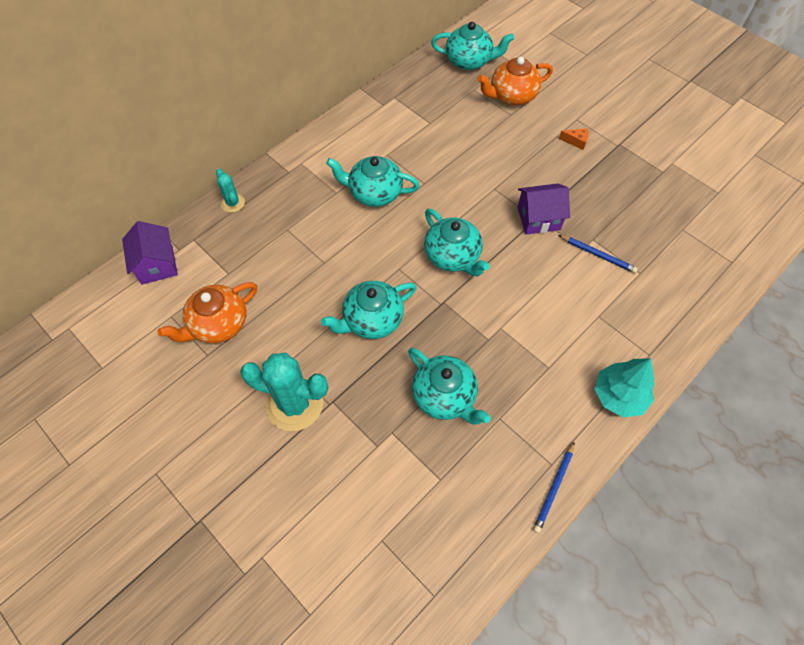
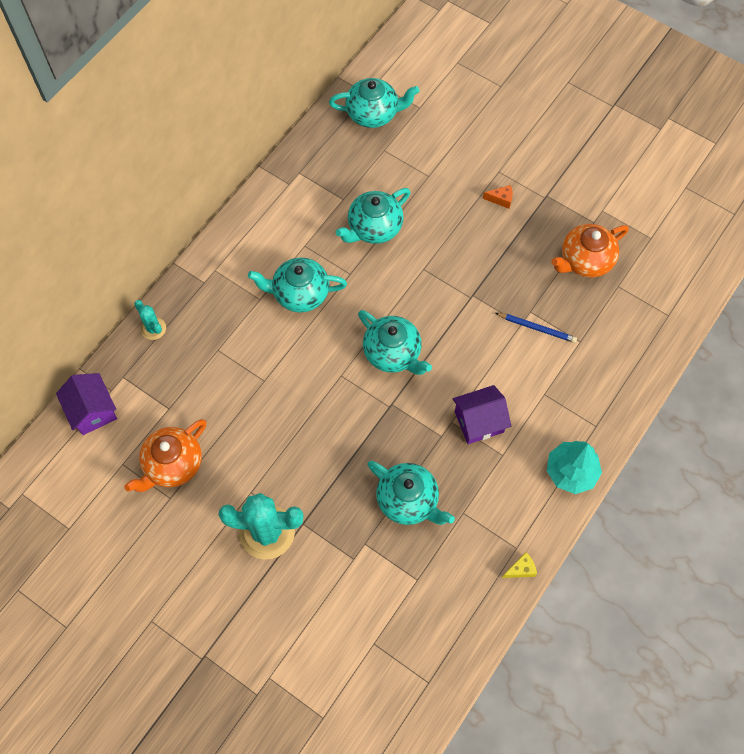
camera: 10 degrees left, 5 degrees up
turquoise teapot [321,281,417,339] -> turquoise teapot moved to [336,188,410,244]
orange teapot [477,57,553,105] -> orange teapot moved to [551,224,629,278]
purple house [517,183,570,235] -> purple house moved to [453,385,511,444]
blue pencil [533,441,575,533] -> yellow cheese [502,552,537,578]

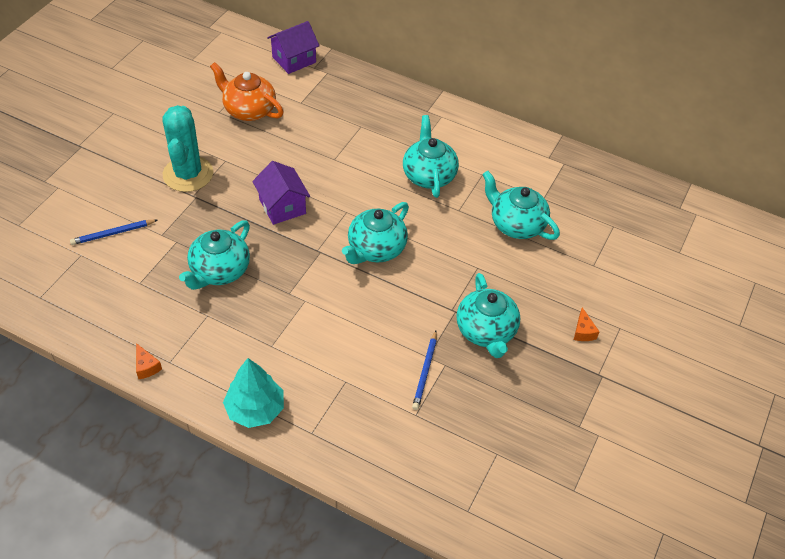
camera: 80 degrees right, 15 degrees down
turquoise cactus [134,300,166,340] -> none
turquoise teapot [329,78,419,128] -> turquoise teapot moved to [456,273,520,358]
purple house [453,385,511,444] -> purple house moved to [252,161,310,225]
yellow cheese [502,552,537,578] -> orange cheese [136,343,162,379]
orange teapot [551,224,629,278] -> none
none -> blue pencil [70,220,157,245]

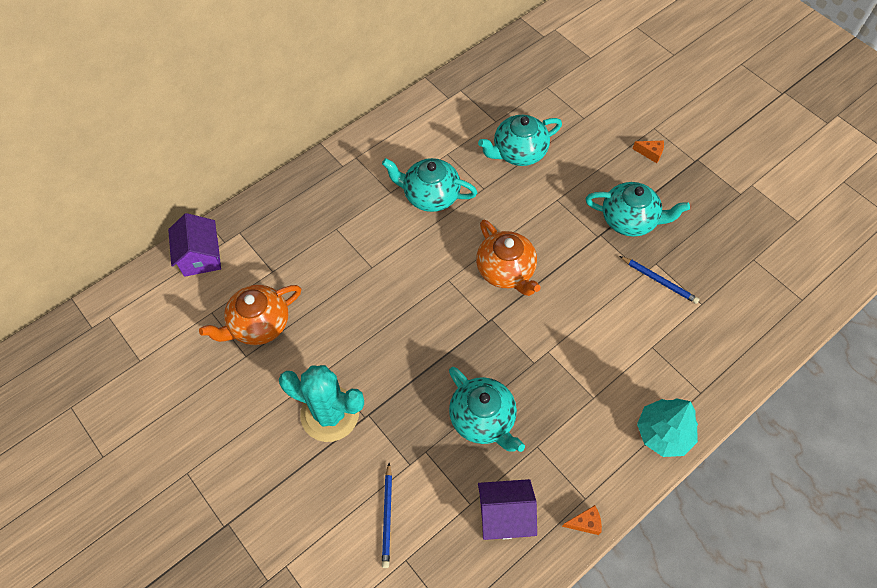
camera: 65 degrees left, 10 degrees up
purple house [252,161,310,225] -> purple house moved to [478,479,537,540]
turquoise teapot [342,202,409,264] -> orange teapot [476,220,541,296]

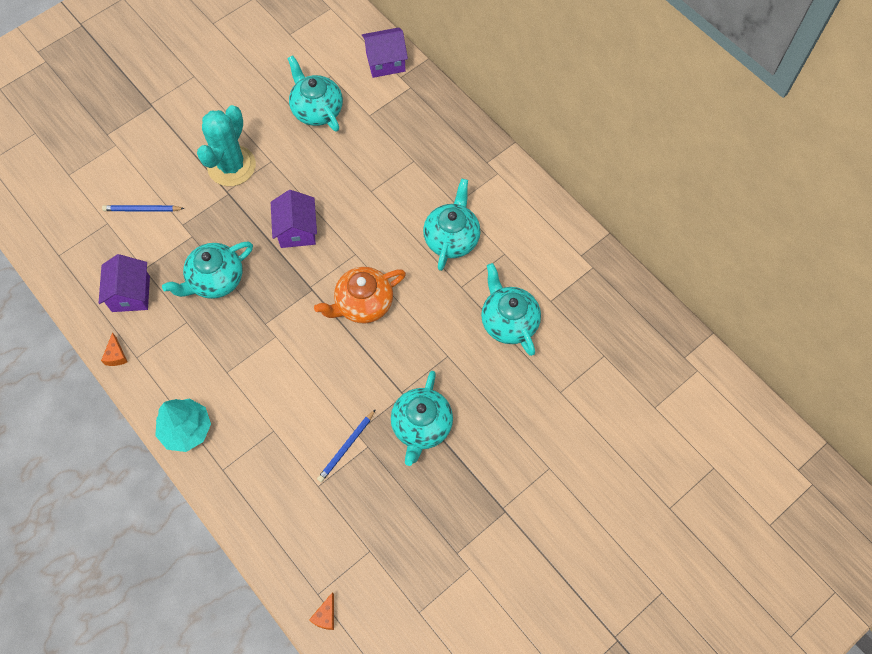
camera: 90 degrees right, 5 degrees up
orange teapot [199,285,301,345] -> turquoise teapot [287,56,343,131]
orange cheese [632,140,664,163] -> orange cheese moved to [309,592,334,630]
none -> purple house [271,190,317,248]

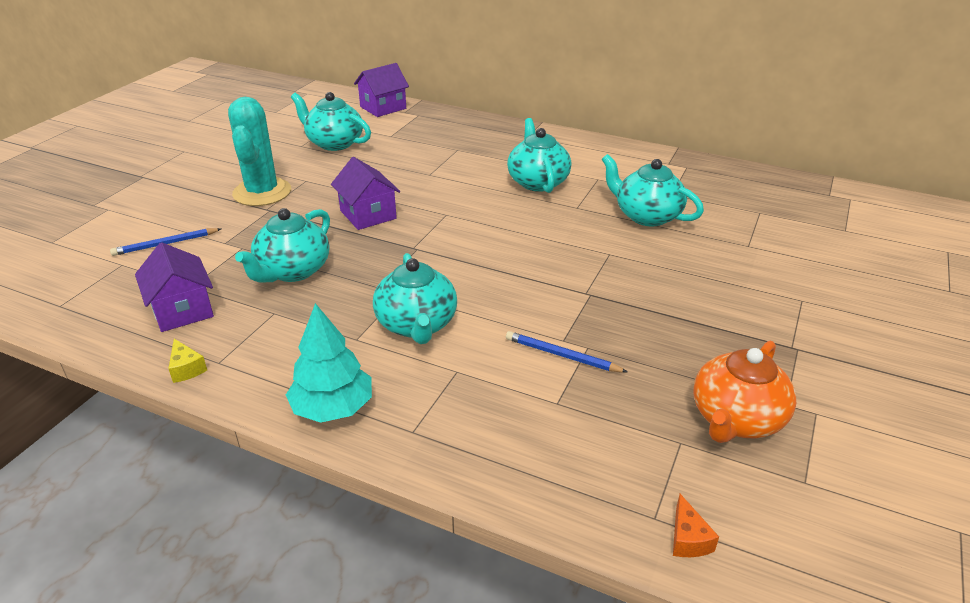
camera: 25 degrees left, 30 degrees down
orange cheese [101,332,128,366] -> yellow cheese [168,339,207,383]
orange teapot [314,267,406,323] -> orange teapot moved to [693,340,796,443]
blue pencil [317,409,376,482] -> blue pencil turned 105 degrees clockwise [506,331,628,372]
turquoise teapot [391,371,453,466] -> turquoise teapot moved to [373,253,457,344]

